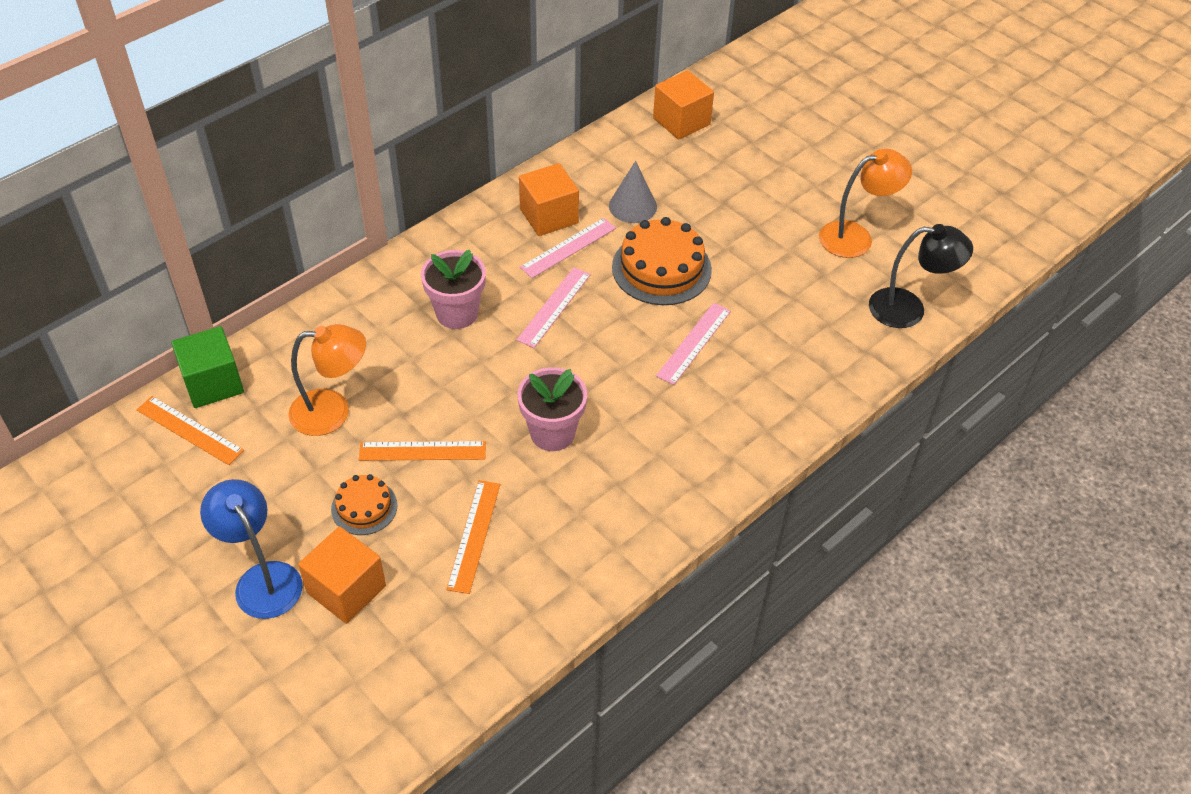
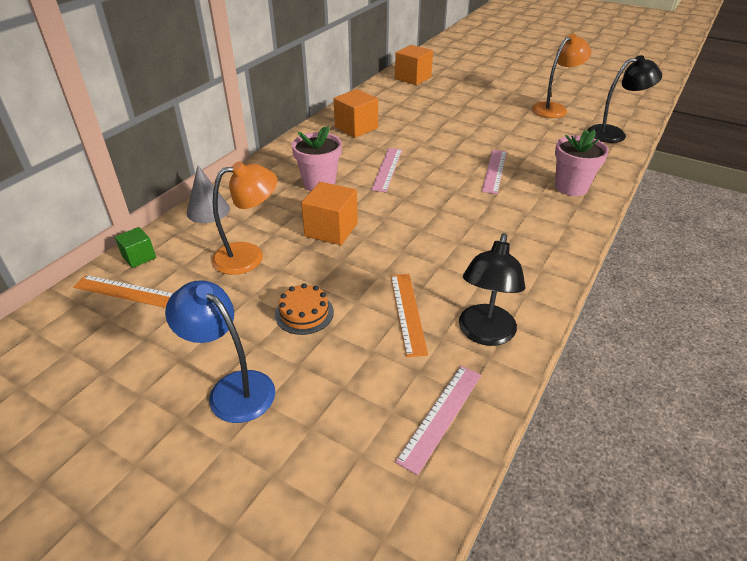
camera: 15 degrees left, 10 degrees down
green cube [171,326,244,408] -> green cube [115,227,156,268], size x0.59
orange cube [298,526,386,624] -> orange cube moved to [301,182,358,245]
orange ruler [359,441,486,461] -> none
pink flower pot [517,367,587,451] -> pink flower pot moved to [555,129,609,196]
pink ruler [520,218,616,278] -> pink ruler moved to [395,366,481,475]
grey cone [609,161,657,223] -> grey cone moved to [187,166,230,223]
orange cake [612,217,712,305] -> none
none -> black lamp [459,233,526,346]

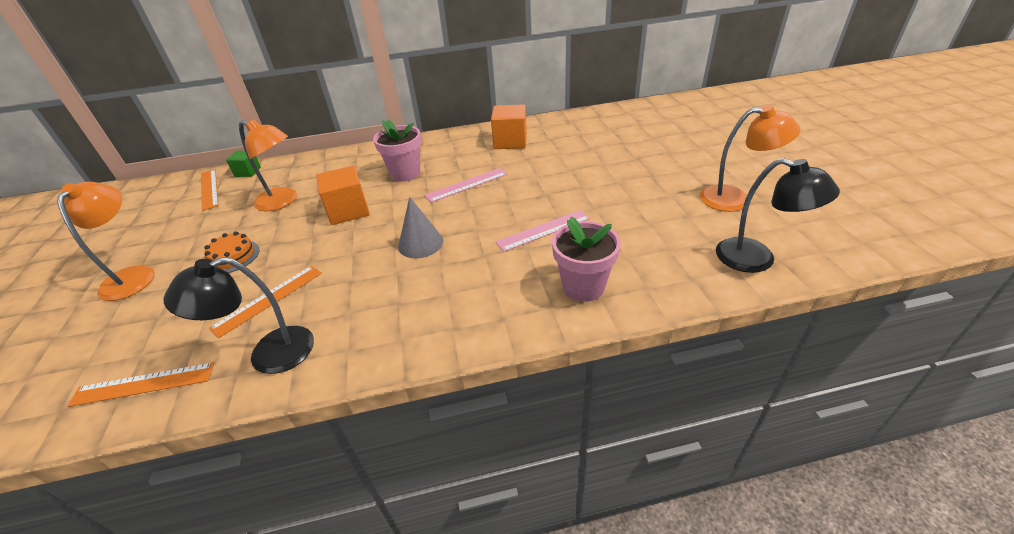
camera: 50 degrees right, 0 degrees up
blue lamp [165,280,275,423] -> orange lamp [57,182,155,301]
grey cone [187,166,230,223] -> grey cone moved to [398,197,443,258]
orange cube [395,45,433,85] -> none
pink ruler [395,366,481,475] -> orange ruler [68,362,215,407]

